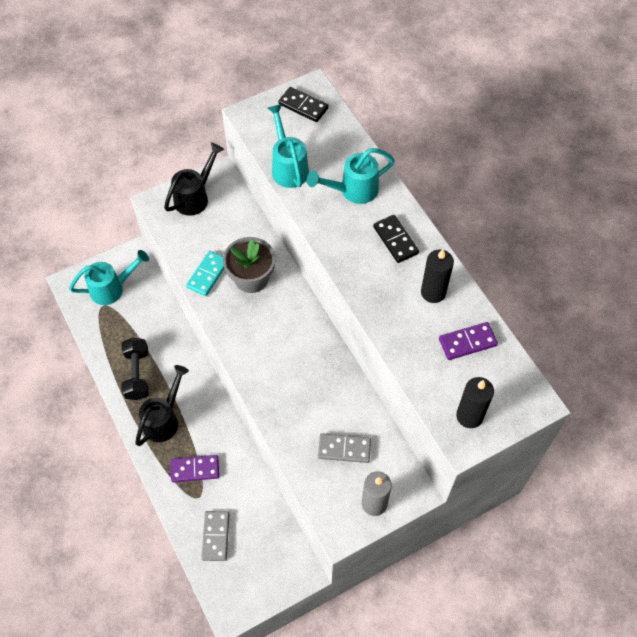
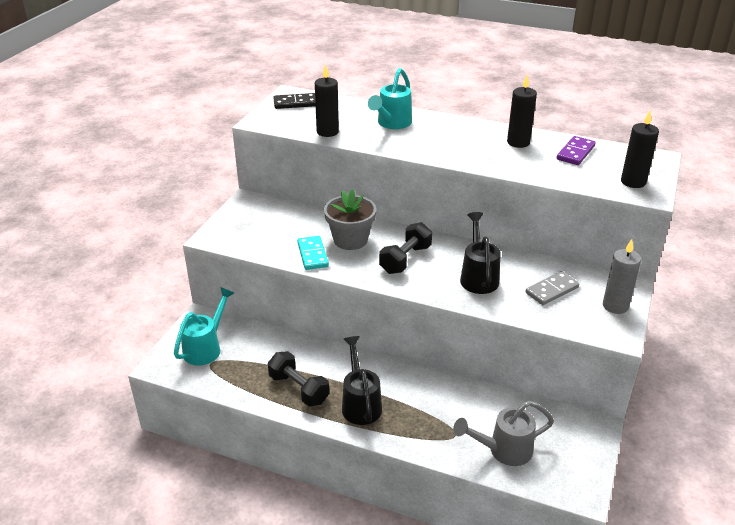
camera: 40 degrees left, 25 degrees down
black watering can [164,143,224,216] -> black watering can moved to [460,212,501,294]
purple domino [171,455,219,482] -> none
grey domino [202,511,230,561] -> grey watering can [453,401,554,466]
turquoise watering can [267,104,309,188] -> black candle [315,64,339,137]
black domino [373,215,419,263] -> none
none -> black dumbbell [379,222,432,274]

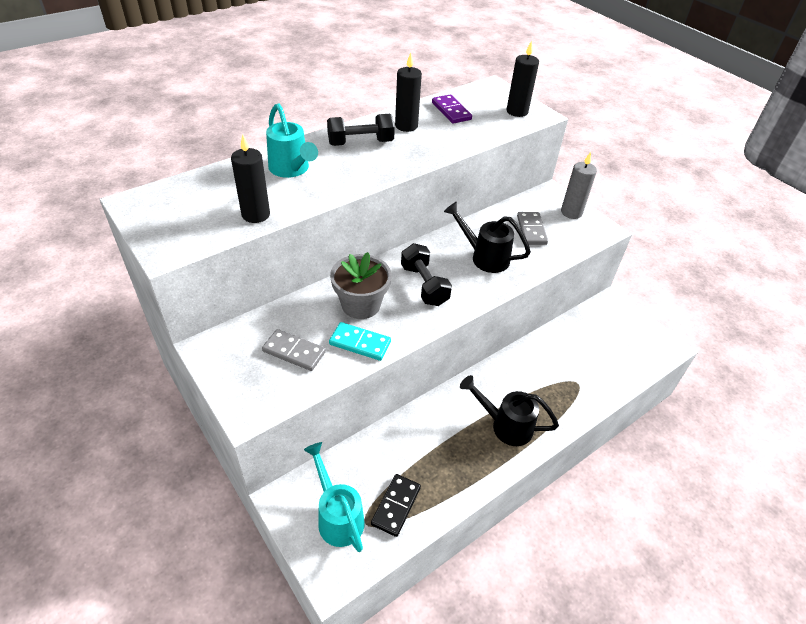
camera: 60 degrees left, 10 degrees up
black dumbbell [268,351,329,406] -> black dumbbell moved to [327,114,395,146]
black domino [273,93,316,109] -> black domino moved to [371,474,421,537]
grey watering can [453,401,554,466] -> none
none -> grey domino [262,329,326,371]

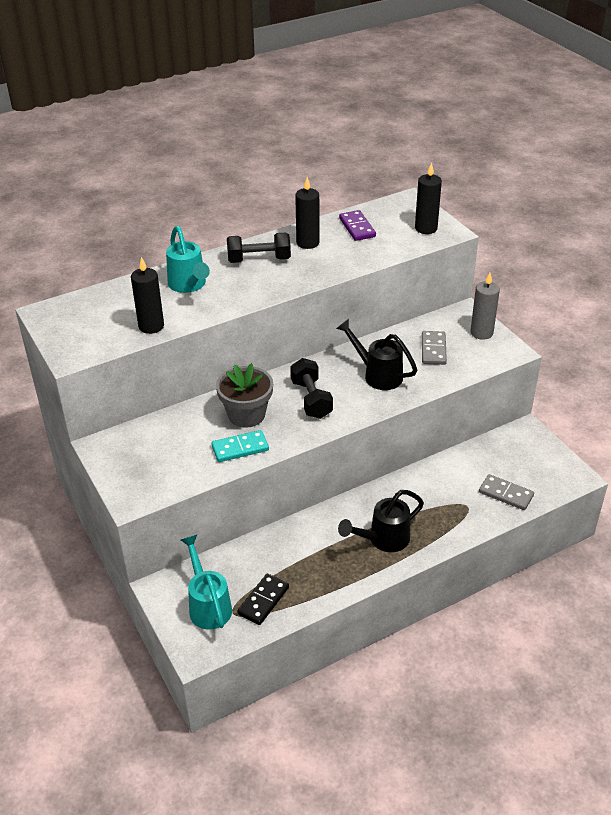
camera: 10 degrees right, 5 degrees down
grey domino [262,329,326,371] -> grey domino moved to [479,474,534,510]
turquoise domino [329,322,391,361] -> turquoise domino turned 45 degrees counterclockwise [211,430,269,462]
black watering can [460,375,559,446] -> black watering can turned 60 degrees counterclockwise [338,490,424,552]

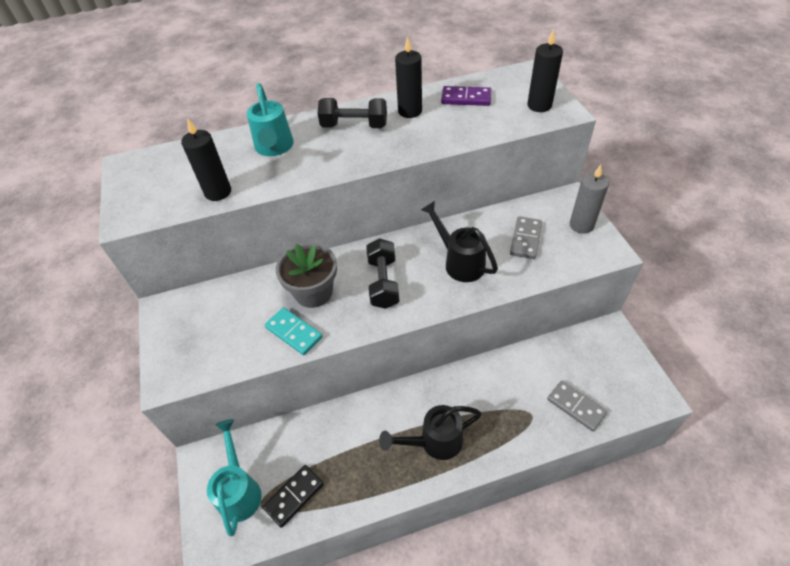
camera: 15 degrees right, 10 degrees up
turquoise domino [211,430,269,462] -> turquoise domino turned 45 degrees clockwise [265,307,323,355]
purple domino [339,210,376,241] -> purple domino turned 75 degrees counterclockwise [441,86,492,106]

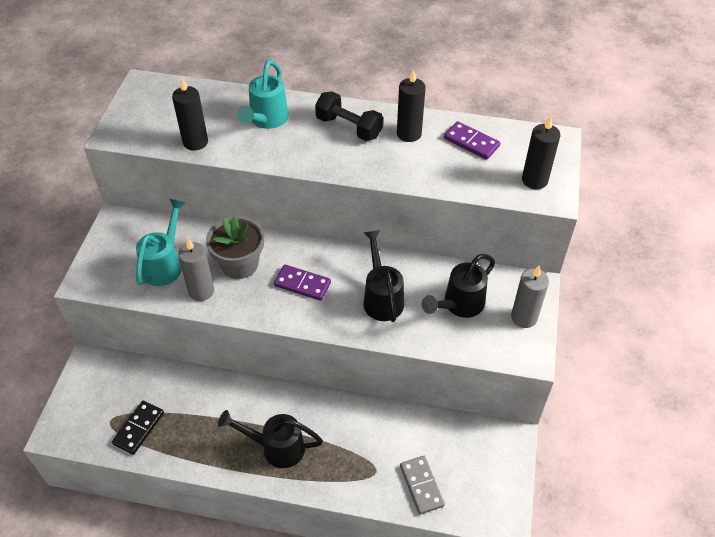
camera: 25 degrees right, 0 degrees up
turquoise watering can [207,419,262,536] -> turquoise watering can moved to [136,199,186,286]
black domino [263,465,324,528] -> black domino turned 45 degrees counterclockwise [112,401,164,455]
turquoise domino [265,307,323,355] -> grey candle [178,238,214,301]
black dumbbell [366,238,399,309] -> purple domino [274,264,331,301]
grey domino [510,216,542,259] -> black watering can [422,254,495,318]

